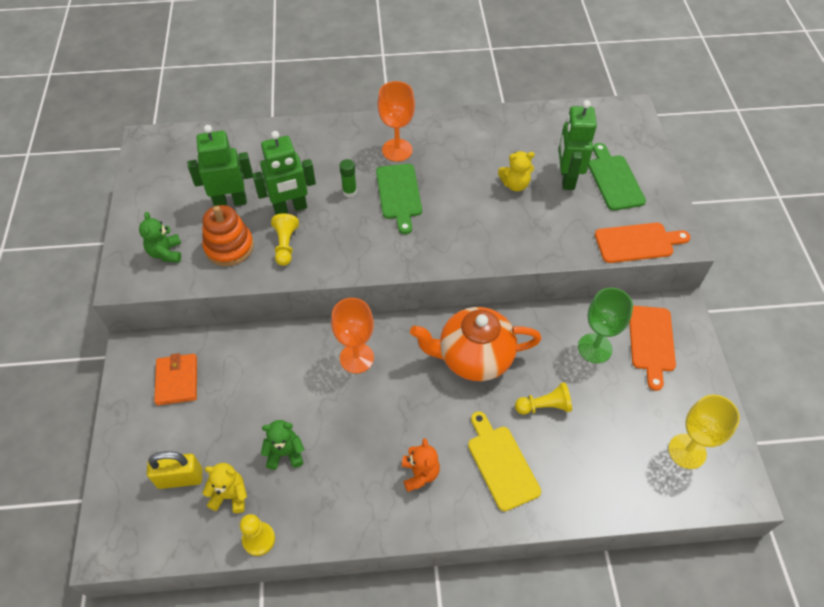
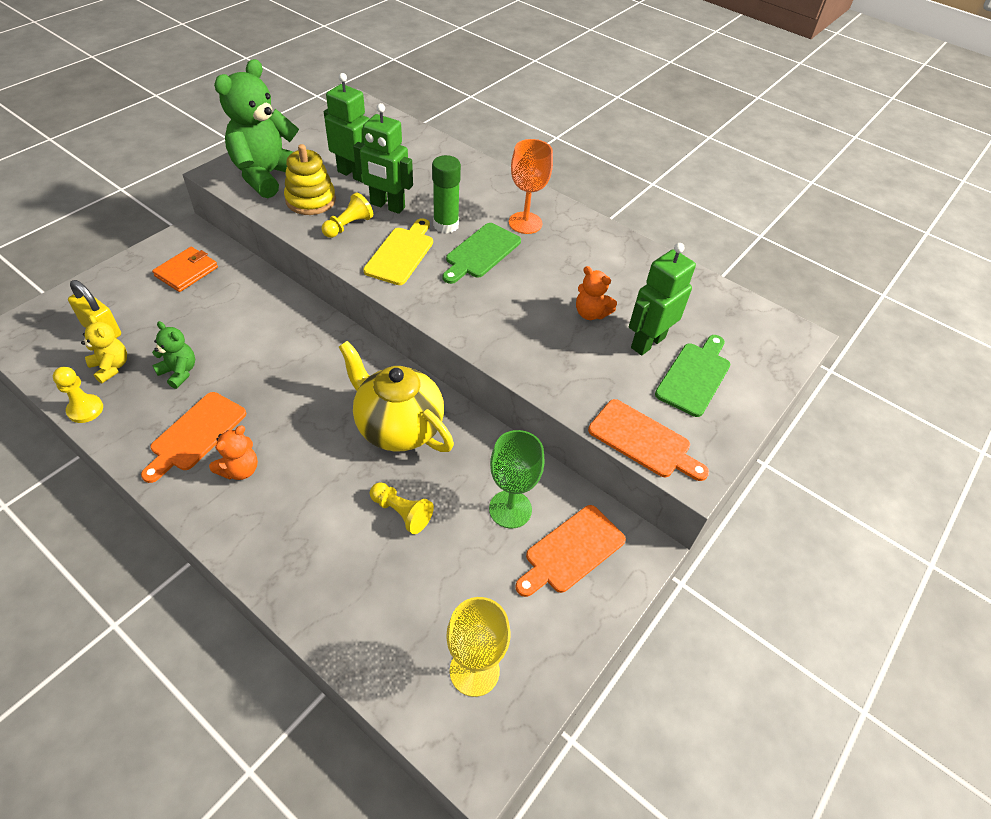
camera: 40 degrees right, 5 degrees down
green teddy bear [139,212,181,263] -> green teddy bear [214,59,299,198], size x2.10
orange stacking toy [202,205,254,266] -> yellow stacking toy [284,144,336,215]
orange goblet [331,298,374,373] -> none
green glue stick [339,159,357,197] -> green glue stick [432,155,461,233], size x1.67
orange teapot [410,307,541,381] -> yellow teapot [339,341,454,452]
yellow cutting board [468,411,541,511] -> yellow cutting board moved to [363,218,433,285]
yellow teddy bear [498,151,535,191] -> orange teddy bear [576,266,617,320]
none -> orange cutting board [141,392,246,483]

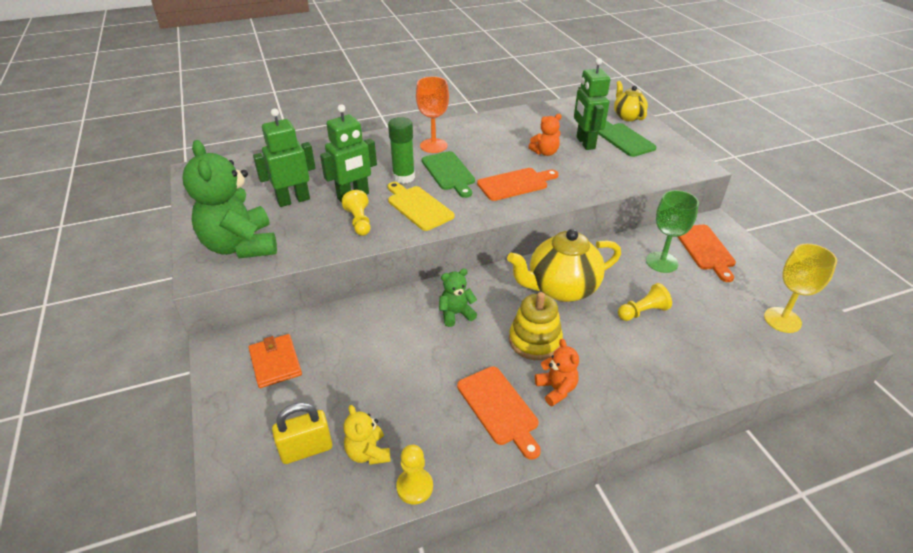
camera: 55 degrees left, 10 degrees down
yellow teddy bear [81,315,127,383] -> yellow teddy bear turned 105 degrees counterclockwise [343,405,391,465]
green teddy bear [152,321,195,389] -> green teddy bear moved to [439,269,477,327]
yellow stacking toy [284,144,336,215] -> yellow stacking toy moved to [509,292,563,360]
orange cutting board [588,399,709,481] -> orange cutting board moved to [477,168,559,201]
none -> yellow teapot [614,81,648,121]

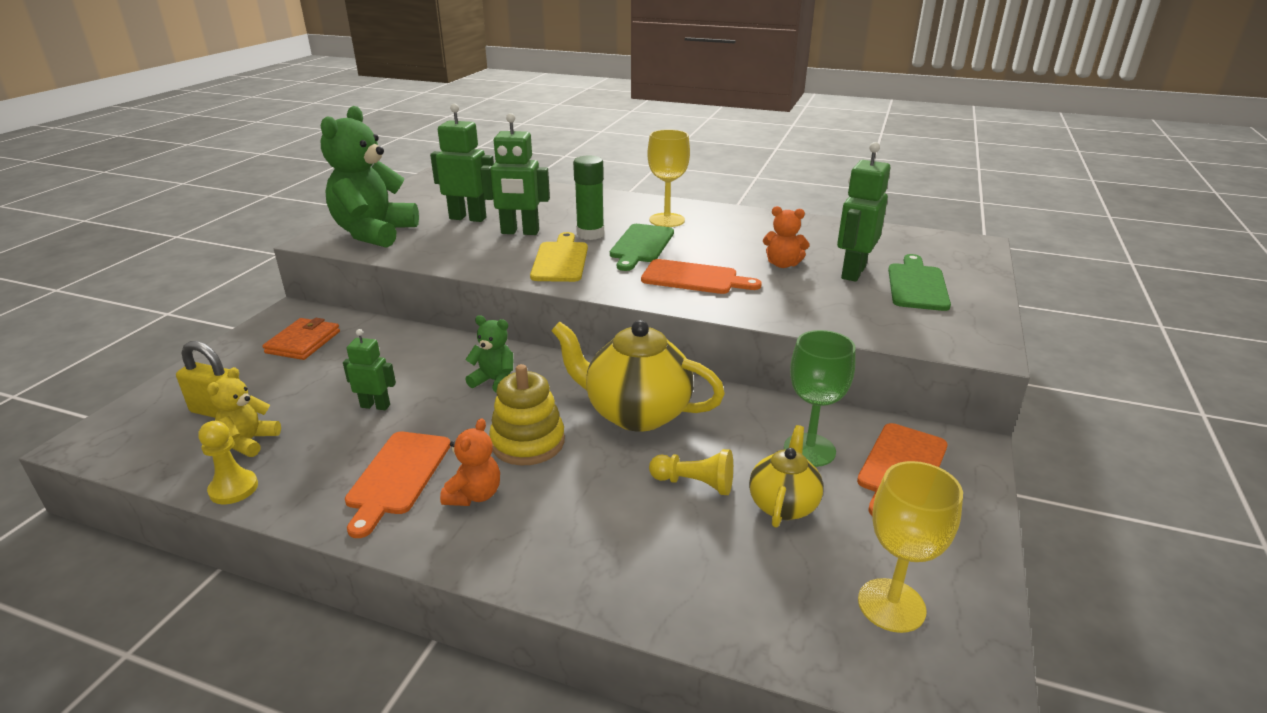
camera: 40 degrees right, 10 degrees down
yellow pawn [342,190,370,236] -> none
orange goblet [416,77,449,153] -> yellow goblet [647,129,690,227]
yellow teapot [614,81,648,121] -> yellow teapot moved to [749,425,823,528]
none -> green robot [343,329,396,410]

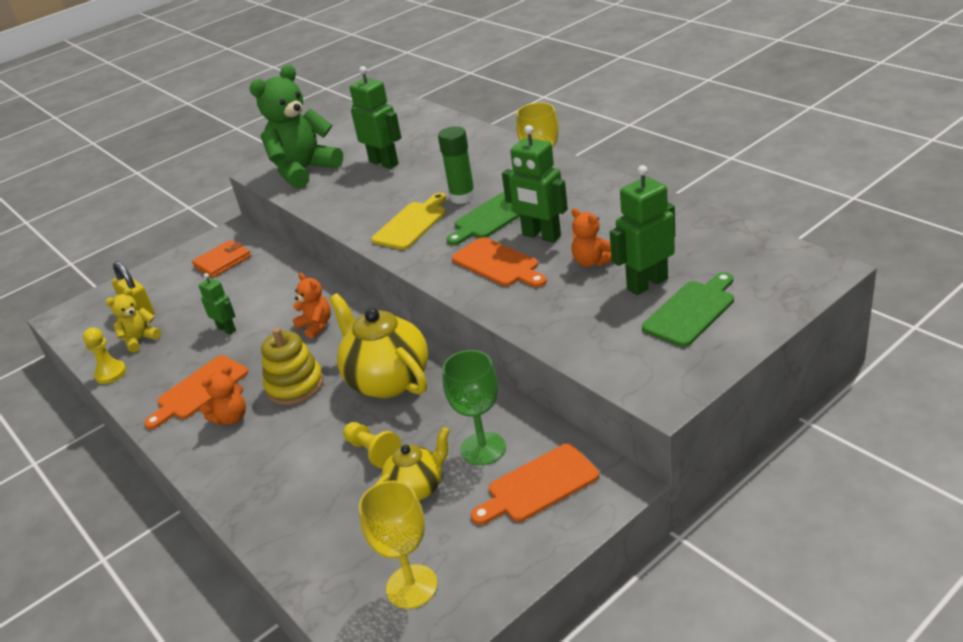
camera: 35 degrees right, 5 degrees up
green teddy bear [465,315,513,392] -> orange teddy bear [292,273,331,339]
green robot [480,113,550,235] -> green robot moved to [502,125,568,243]

